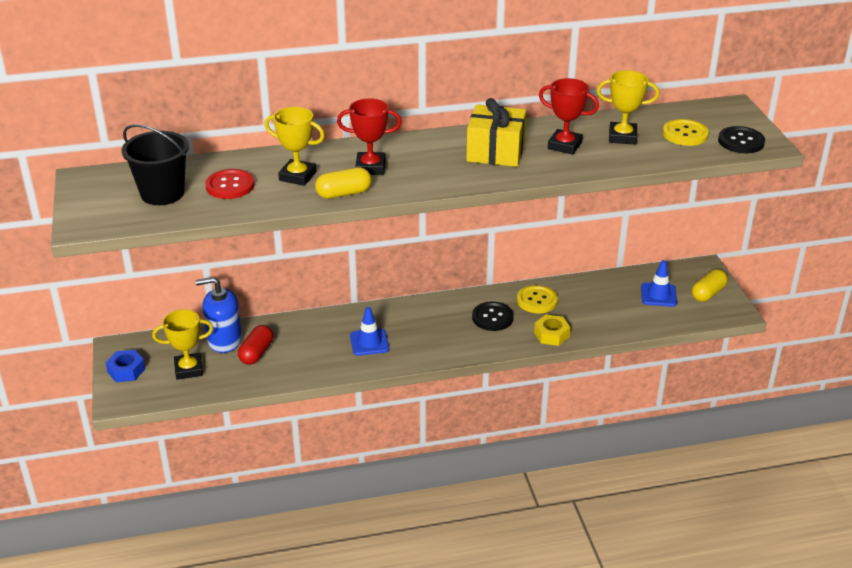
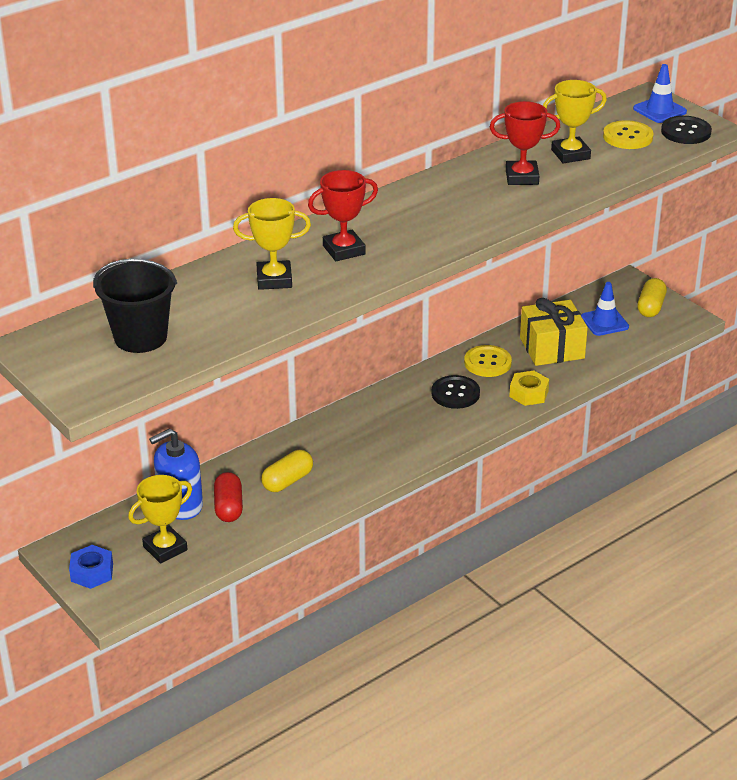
camera: 25 degrees left, 0 degrees up
red button [205,169,254,199] -> none
yellow capsule [315,167,372,199] -> yellow capsule moved to [261,450,313,492]
blue traffic cone [350,307,389,356] -> blue traffic cone moved to [633,64,687,123]
yellow gift [466,98,526,167] -> yellow gift moved to [520,298,588,366]

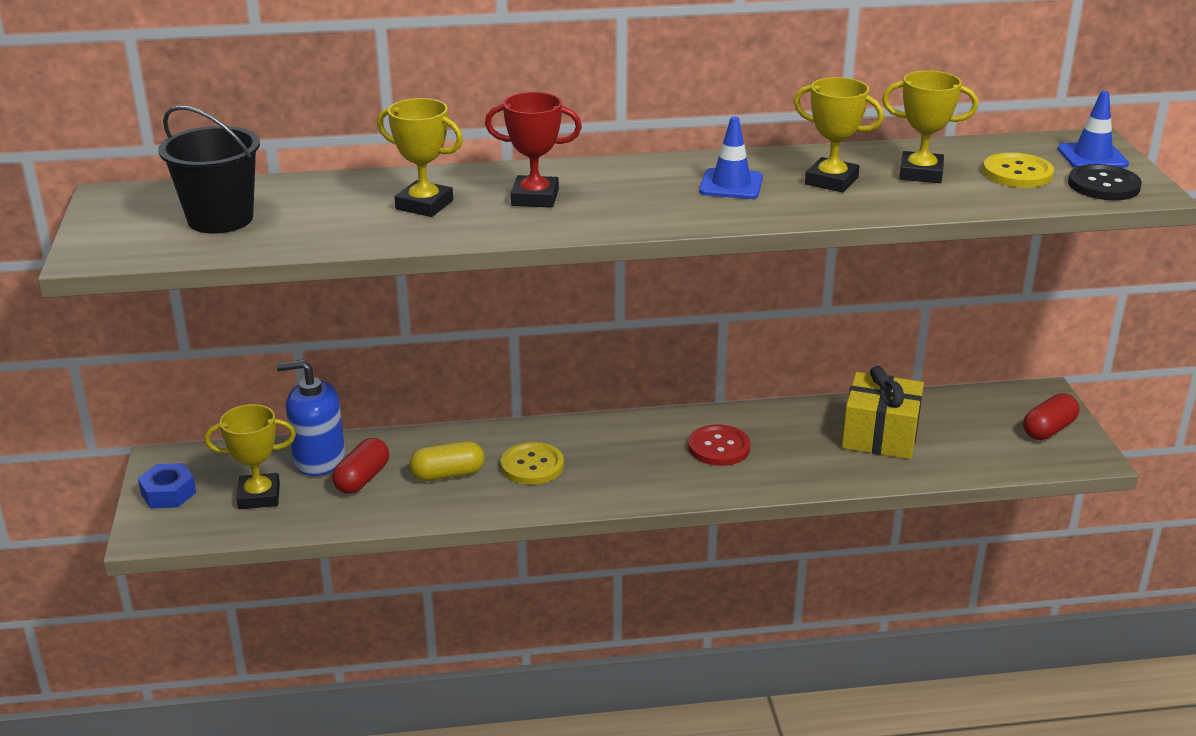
camera: 30 degrees right, 5 degrees down
black button [432,375,480,409] -> red button [688,424,751,466]
yellow button [464,345,512,377] -> yellow button moved to [501,442,564,485]
red trophy [490,101,560,185] -> yellow trophy [794,77,884,193]
yellow nut [509,371,549,406] -> none
blue traffic cone [581,282,629,336] -> blue traffic cone moved to [699,117,763,199]
yellow capsule [637,278,667,317] -> red capsule [1023,393,1079,440]

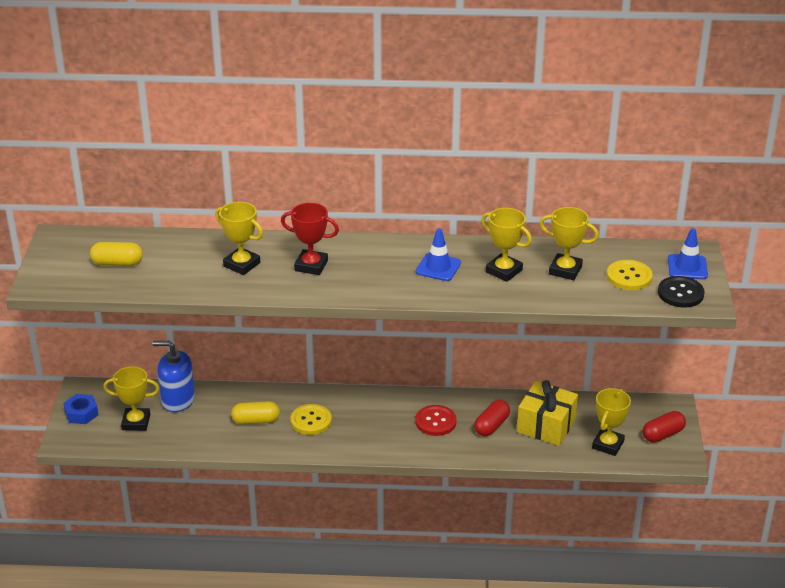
camera: 10 degrees right, 5 degrees up
black bucket [158,105,260,234] -> yellow capsule [90,242,143,266]
red capsule [332,438,389,494] -> red capsule moved to [474,400,510,436]
none -> yellow trophy [592,388,631,456]

